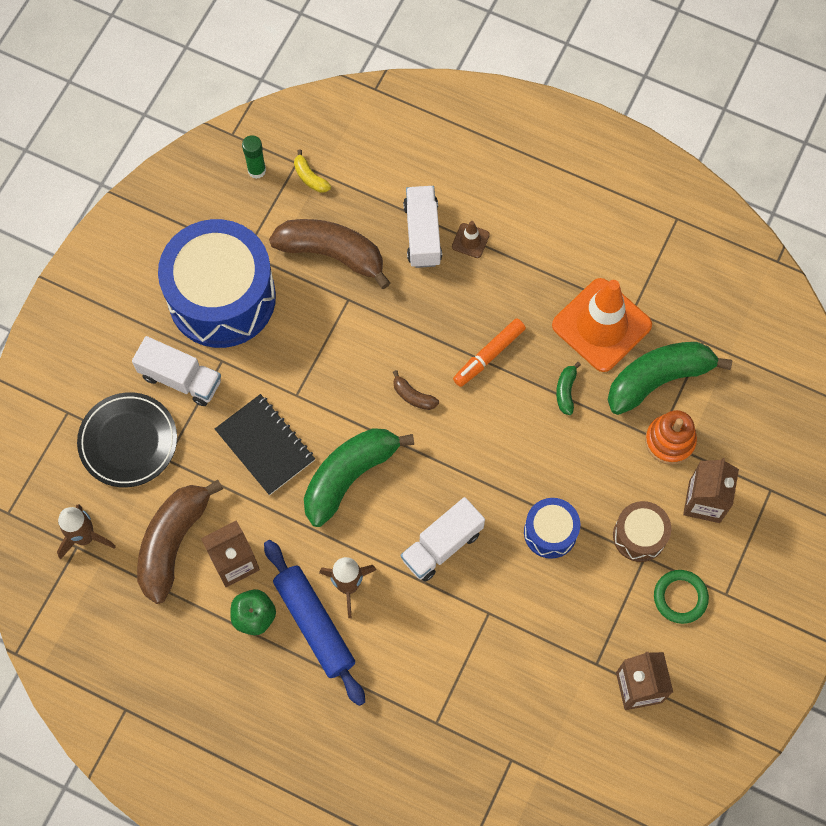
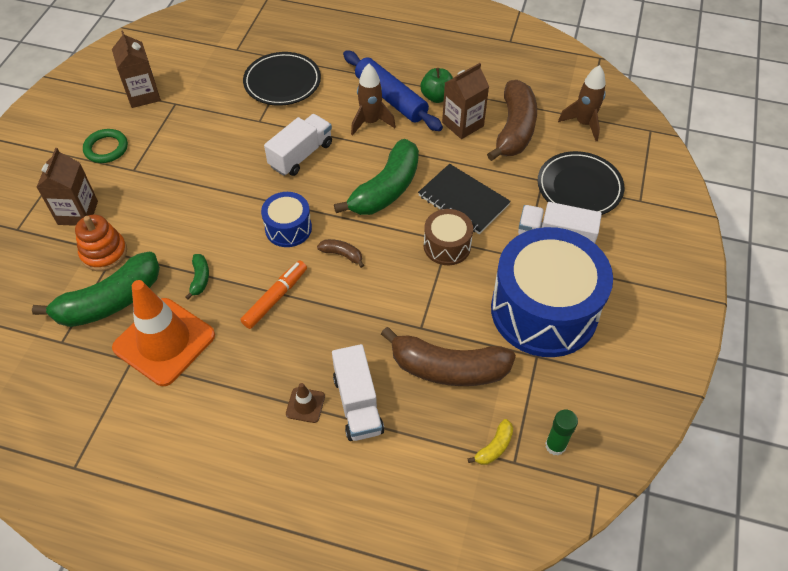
camera: 170 degrees right, 15 degrees down
yellow banana [294,149,331,193] -> yellow banana turned 90 degrees clockwise [468,419,513,465]
blue drum [524,498,580,559] -> blue drum moved to [261,192,312,247]
brown drum [613,501,671,562] -> brown drum moved to [424,209,473,265]
none -> black plate [243,52,321,106]

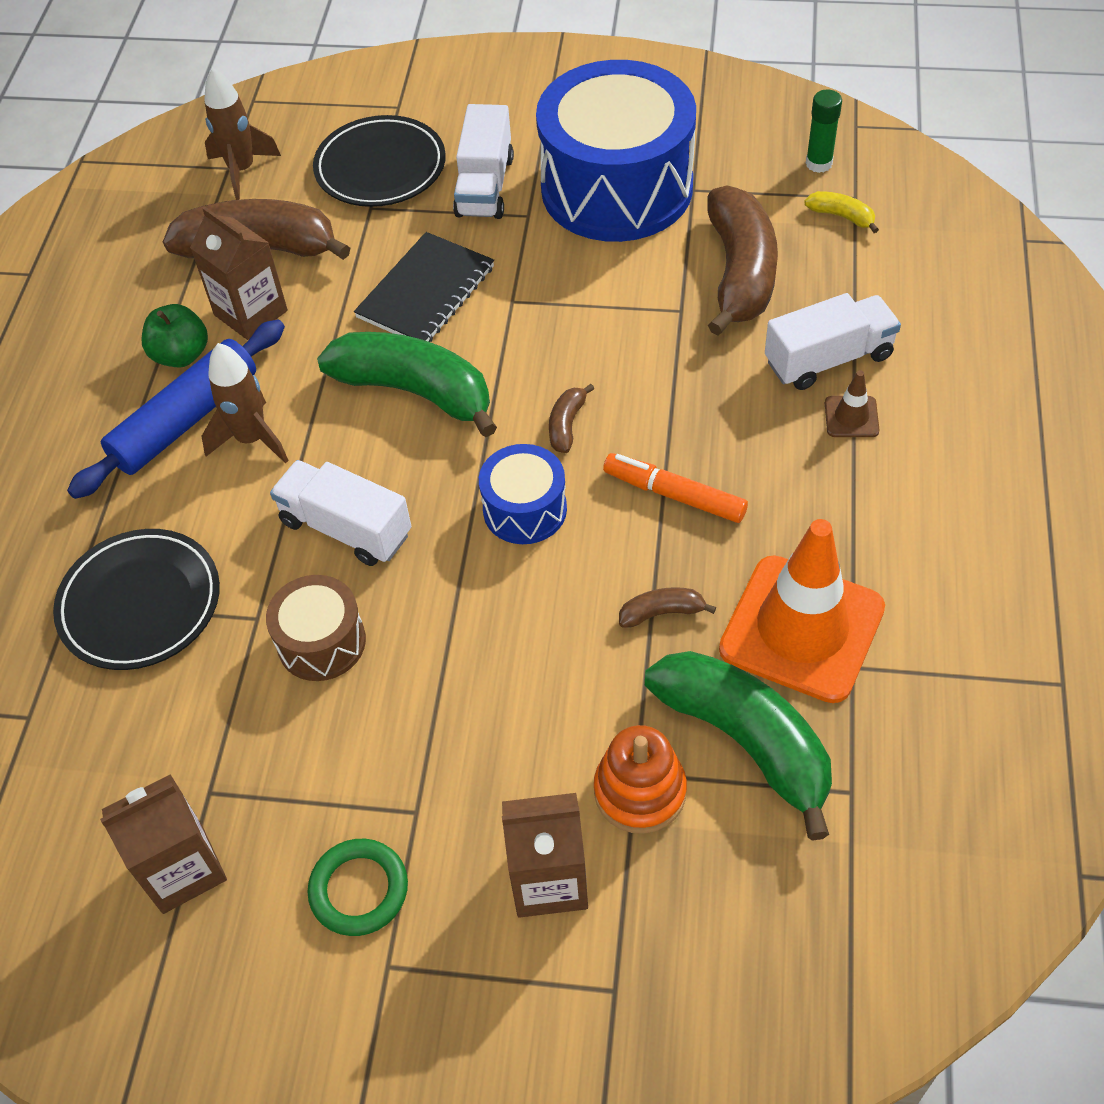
camera: 95 degrees left, 0 degrees up
green banana [186,254,209,299] -> brown banana [619,587,716,628]
brown drum [424,209,473,265] -> brown drum moved to [266,575,366,681]

